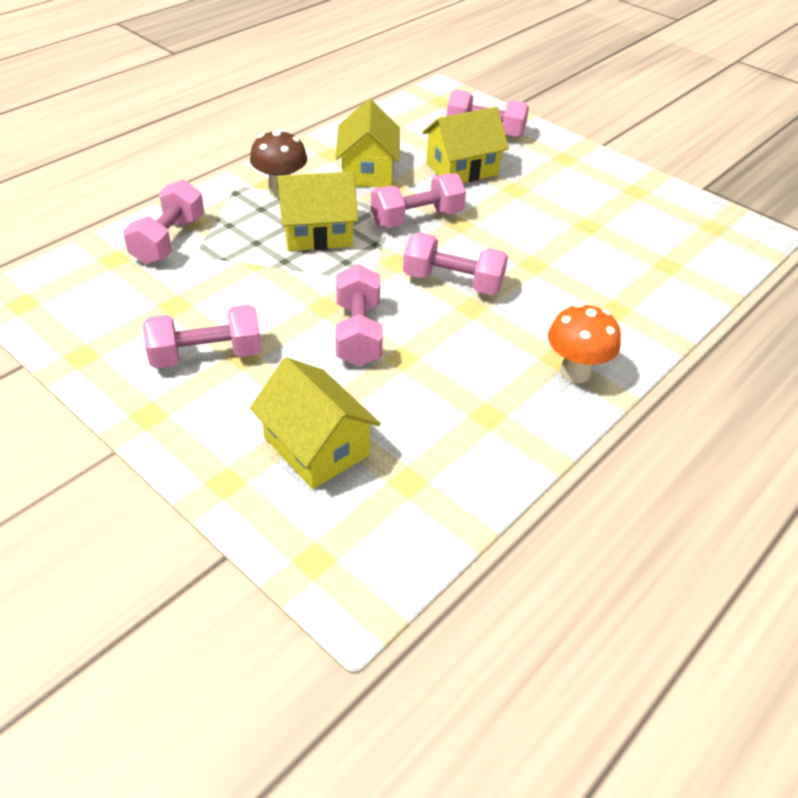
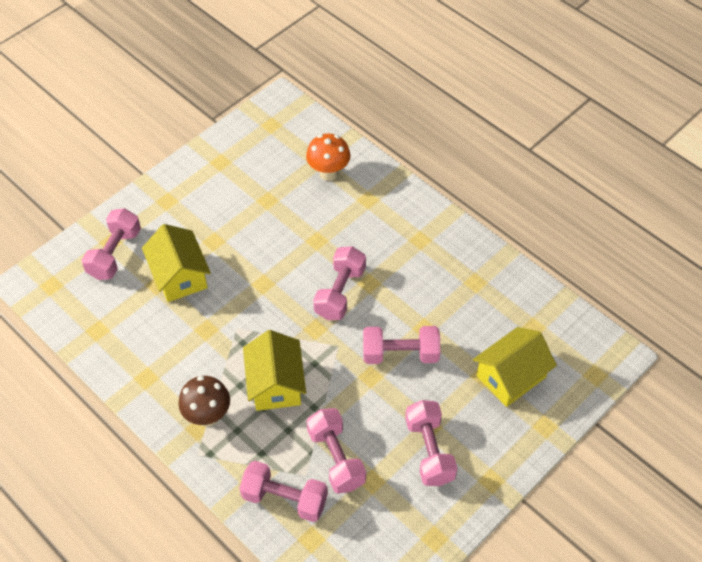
camera: 85 degrees left, 10 degrees up
yellow house [335,99,400,187] -> none
pink dumbbell [371,173,466,228] -> pink dumbbell moved to [306,408,366,494]
orange mushroom [548,303,621,383] -> orange mushroom moved to [306,134,350,181]

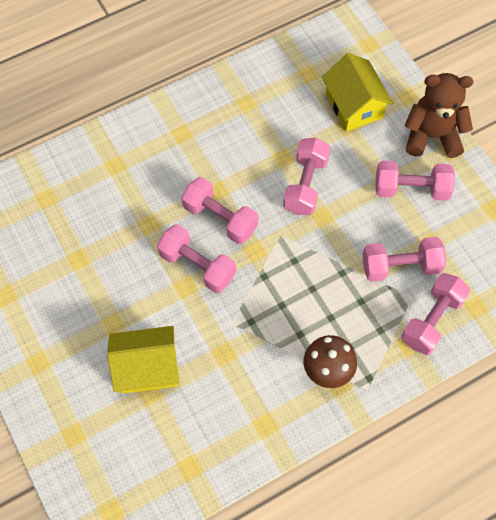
camera: 75 degrees left, 10 degrees up
pink dumbbell [82,208,141,280] -> pink dumbbell moved to [157,224,236,293]
yellow house [243,330,306,411] -> none
orange mushroom [306,134,350,181] -> none
none -> brown teddy bear [404,73,473,158]

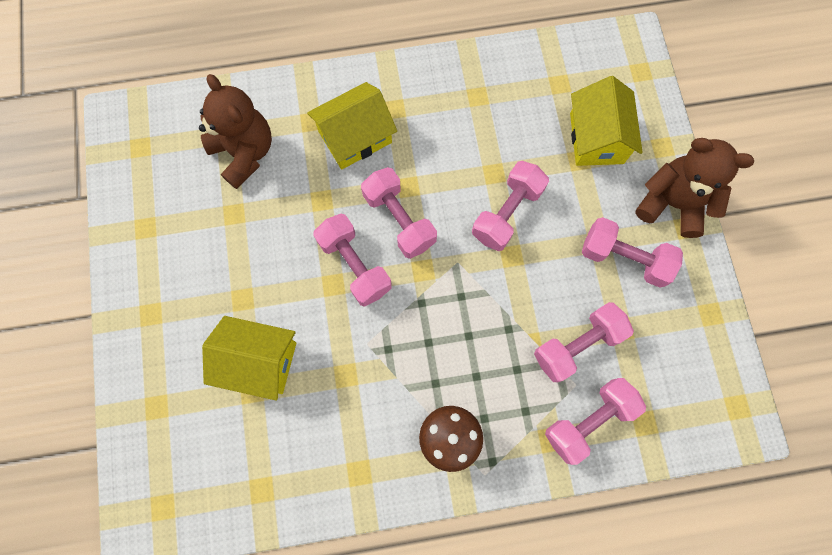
camera: 20 degrees right, 10 degrees up
pink dumbbell [363,237,446,282] -> pink dumbbell turned 45 degrees counterclockwise [534,302,634,382]
none -> brown teddy bear [199,74,272,189]
none -> yellow house [307,82,397,170]

